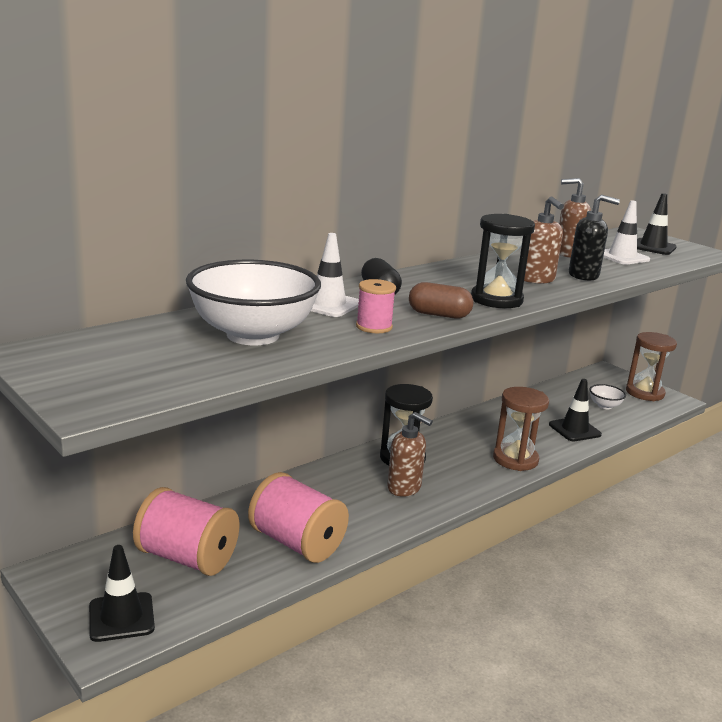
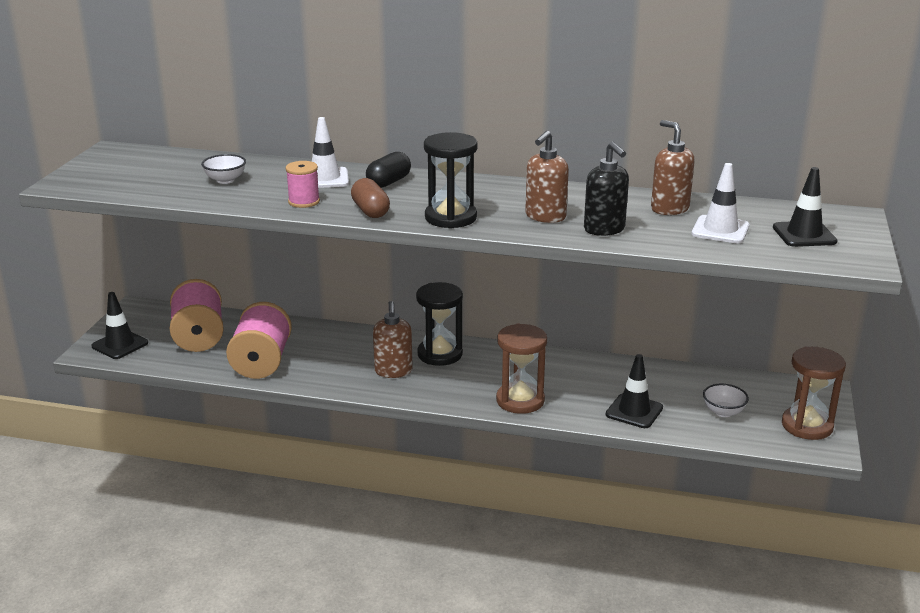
camera: 55 degrees right, 5 degrees up
white bowl [186,260,321,345] -> white bowl [201,154,246,184], size x0.43

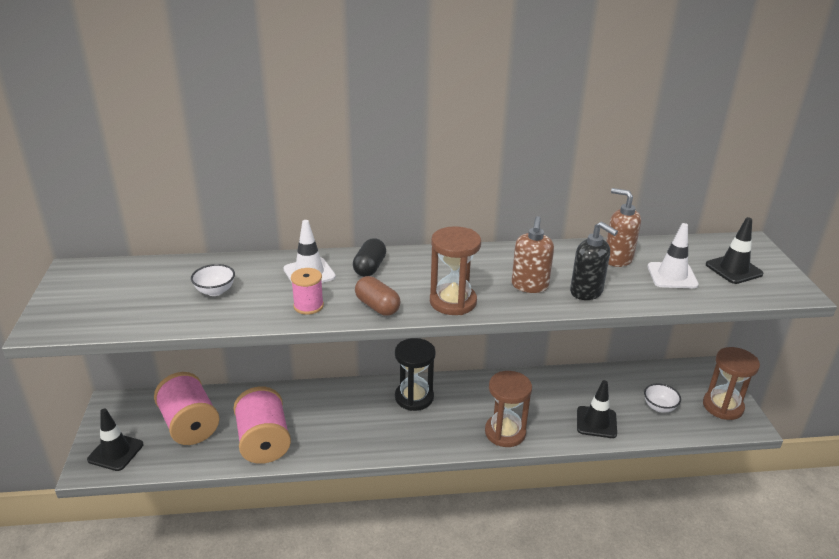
camera: 20 degrees left, 5 degrees up
brown soap dispenser [373,301,413,378] -> none
black hourglass [424,132,478,229] -> brown hourglass [430,226,481,315]

